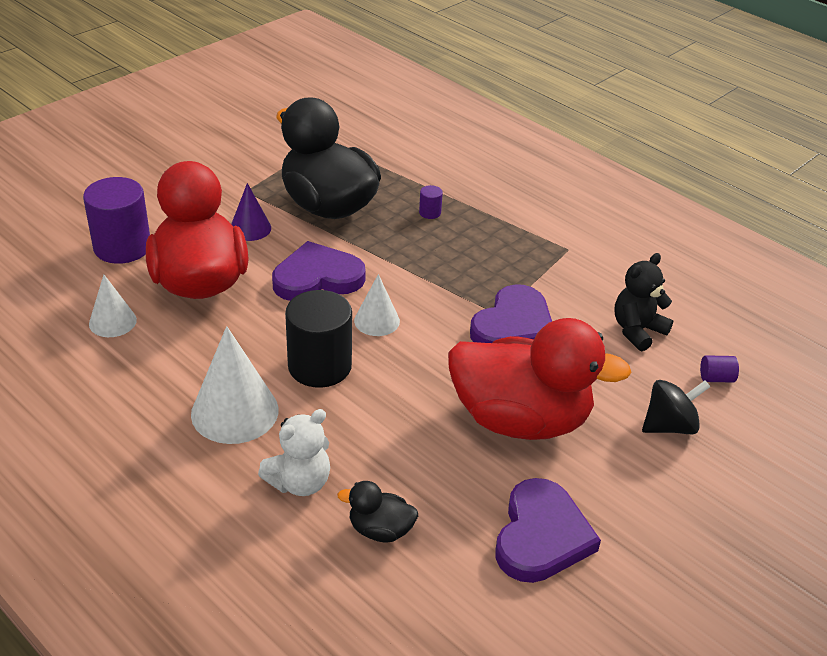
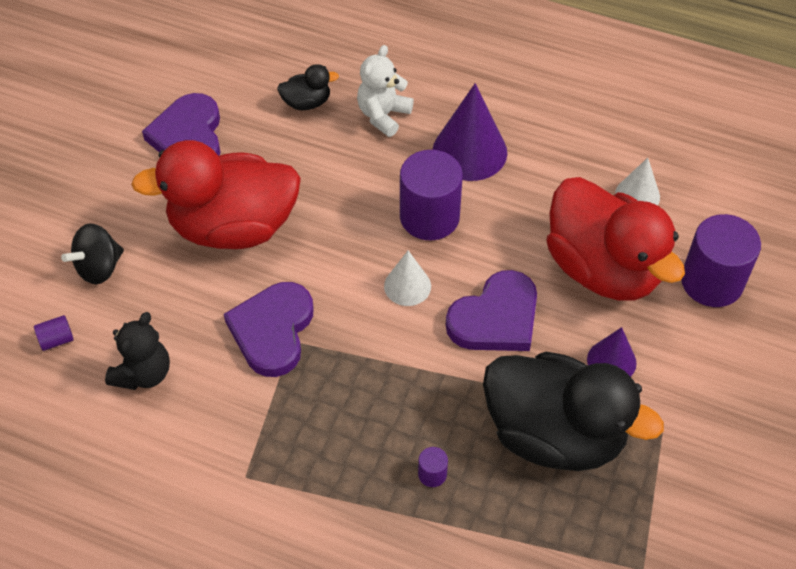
camera: 160 degrees right, 15 degrees up
white cone [191,326,278,444] -> purple cone [432,83,507,181]
black cylinder [285,290,352,388] -> purple cylinder [400,150,463,240]

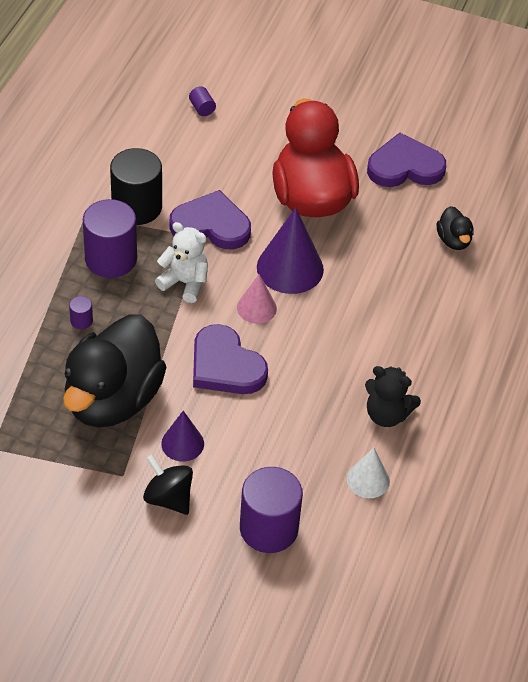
camera: 85 degrees right, 5 degrees down
black spinning top [61,223,124,284] -> black spinning top moved to [143,455,193,515]
black teddy bear [105,312,170,390] -> black teddy bear moved to [365,366,421,427]
white teddy bear [357,45,414,137] -> white teddy bear moved to [155,222,208,303]
white cone [384,251,431,306] -> pink cone [237,274,277,324]
purple cylinder [400,150,463,240] -> purple cylinder moved to [83,199,137,278]
purple cone [432,83,507,181] -> purple cone moved to [257,207,324,294]
red duck [547,177,685,301] -> none
none -> black cylinder [110,148,162,225]

